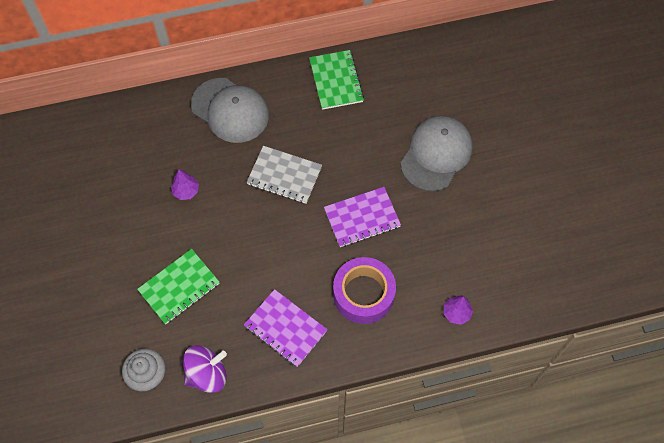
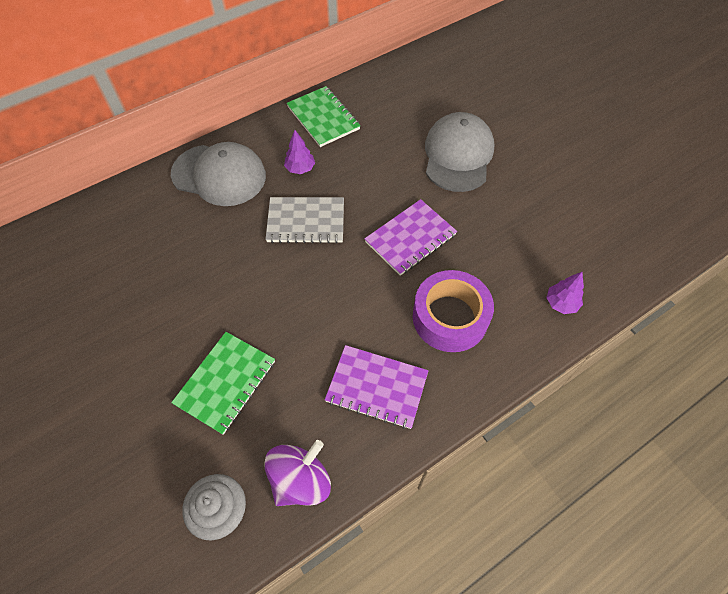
camera: 20 degrees left, 5 degrees down
purple tree [171,170,199,200] -> purple tree moved to [284,130,315,174]

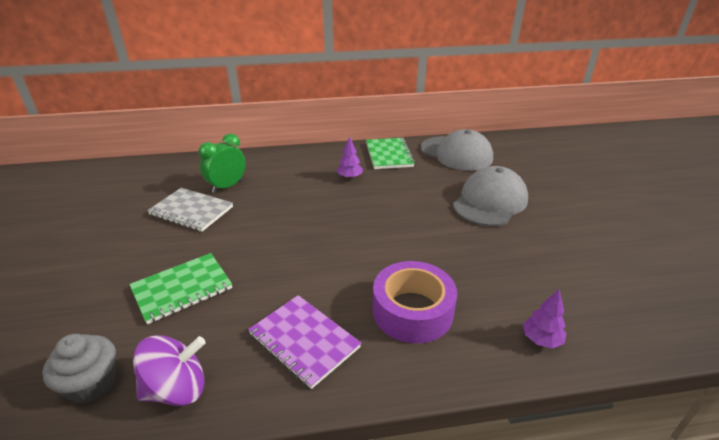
camera: 25 degrees right, 25 degrees down
grey cap [171,142,266,206] -> grey cap moved to [420,129,493,171]
grey notebook [265,197,344,244] -> grey notebook moved to [147,188,233,232]
purple notebook [364,199,457,276] -> none
none -> green clock [199,133,246,193]

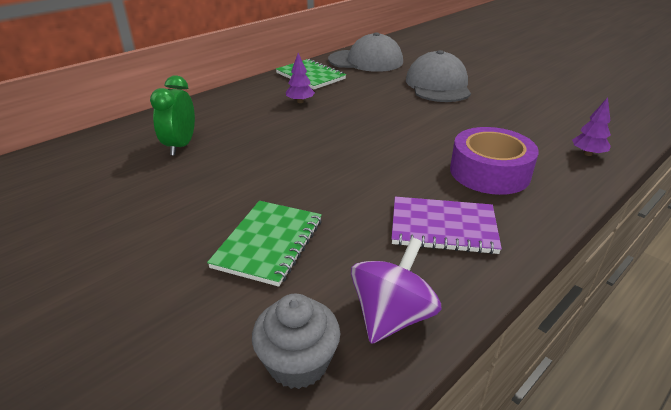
camera: 35 degrees left, 0 degrees up
grey notebook [147,188,233,232] -> none

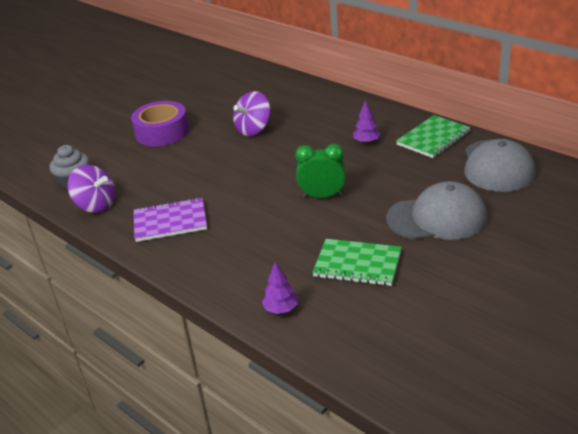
camera: 90 degrees right, 0 degrees up
green clock [150,75,195,156] -> green clock moved to [295,144,346,198]
green notebook [207,201,322,287] -> green notebook moved to [312,239,402,286]
purple notebook [391,197,502,254] -> purple notebook turned 75 degrees clockwise [133,197,207,242]
purple tape [450,127,539,195] -> purple tape moved to [131,101,189,146]
none -> purple spinning top [233,91,271,136]

